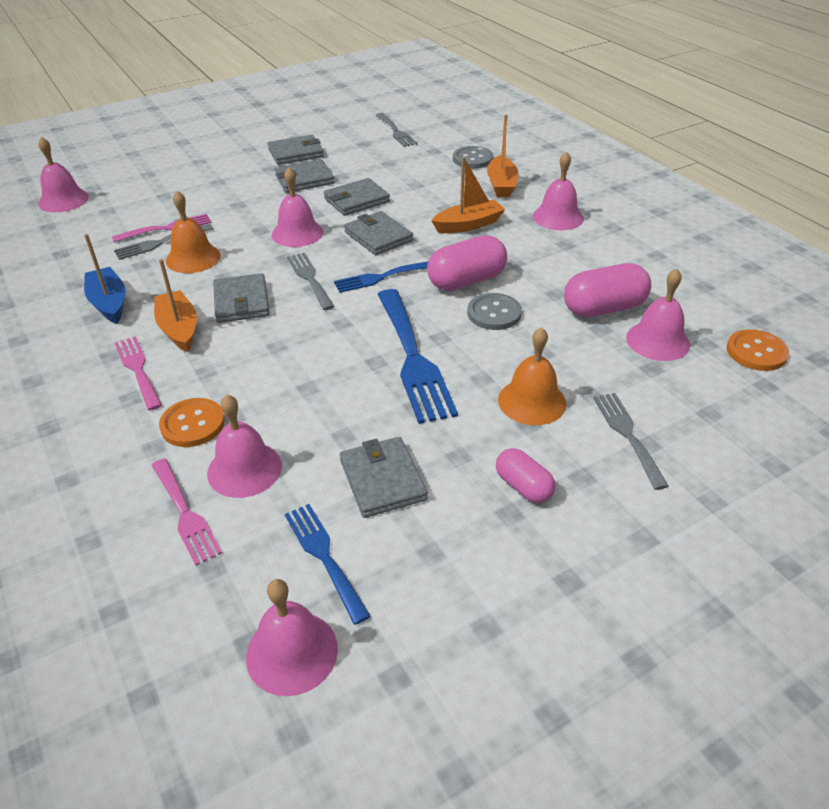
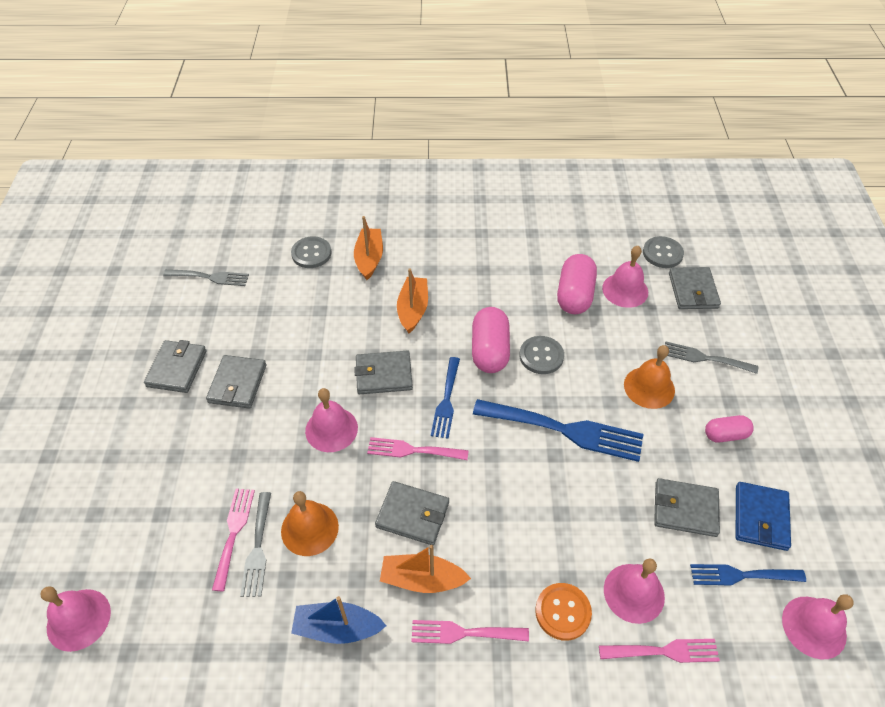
camera: 60 degrees left, 10 degrees up
grey fork [287,253,335,310] -> pink fork [367,437,469,460]
grey wallet [324,178,390,216] -> grey wallet moved to [669,267,721,309]
orange boat [487,114,518,197] -> orange boat turned 120 degrees counterclockwise [354,216,383,280]
pink bell [533,151,584,230] -> none
orange button [727,329,789,371] -> grey button [643,236,684,268]
none -> blue wallet [735,482,791,551]

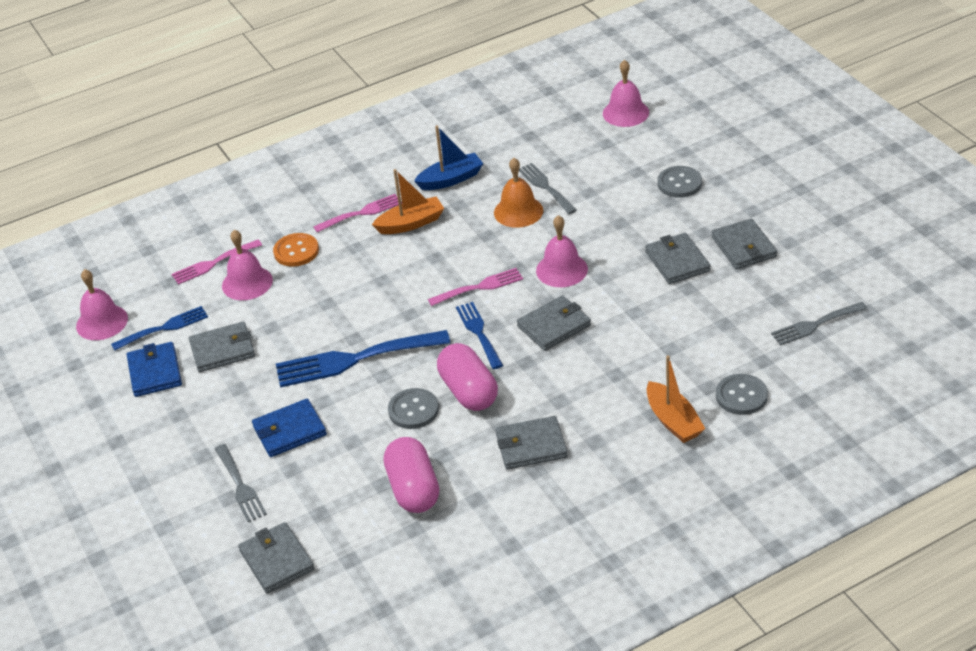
camera: 155 degrees right, 10 degrees down
pink fork [212,489,255,591] -> none
grey wallet [375,481,449,545] -> grey wallet moved to [496,416,568,470]
orange boat [397,268,428,333] -> none
pink bell [602,246,648,308] -> none
orange bell [624,345,675,409] -> blue wallet [252,399,327,457]
grey button [643,236,684,268] -> grey button moved to [657,166,702,198]
grey fork [665,341,758,374] -> grey fork turned 75 degrees clockwise [215,444,267,522]
pink capsule [705,415,754,443] -> none

